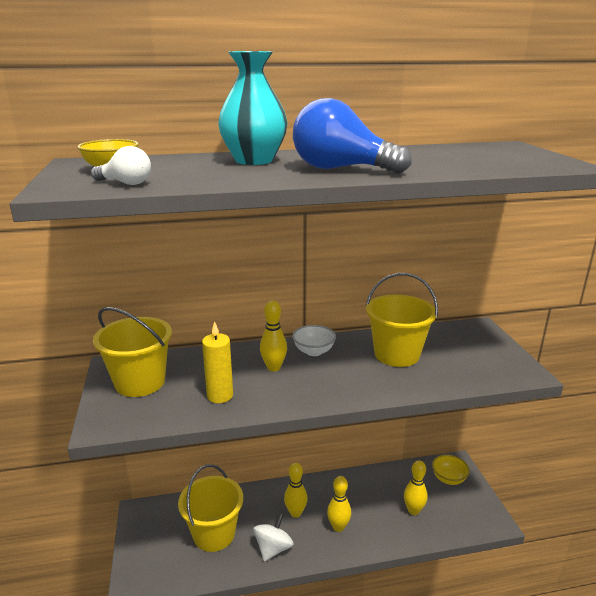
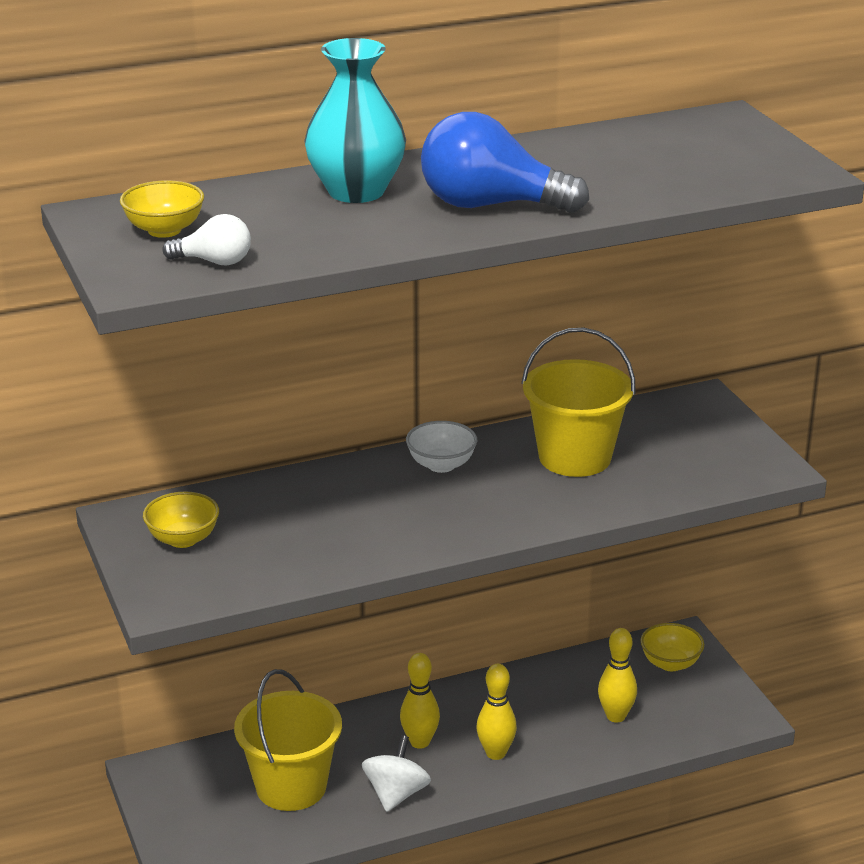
camera: 10 degrees left, 5 degrees up
yellow bucket [93,307,172,397] -> yellow bowl [143,491,219,548]
yellow candle [202,321,233,403] -> none
yellow bowling pin [260,300,287,371] -> none

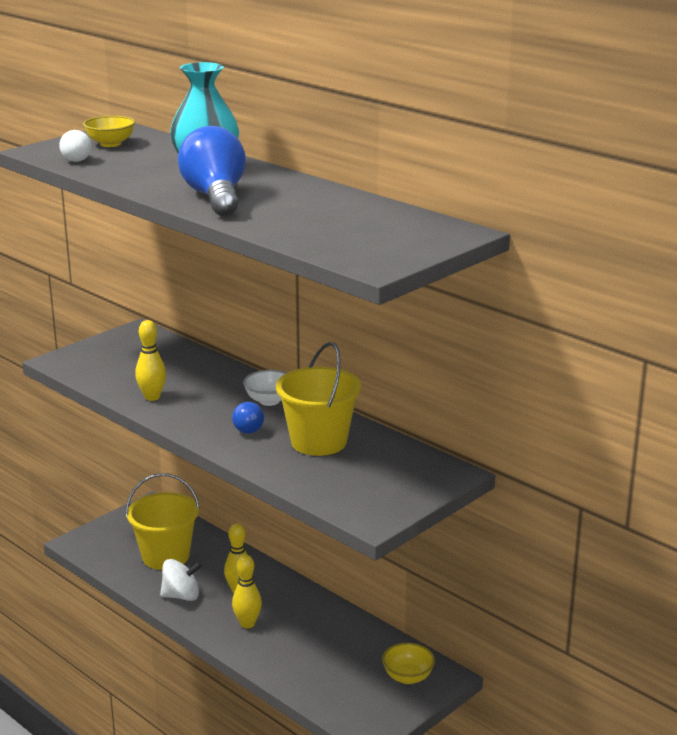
camera: 65 degrees right, 5 degrees down
yellow bowl [143,491,219,548] -> none
yellow bowling pin [598,628,637,723] -> yellow bowling pin moved to [135,320,166,401]
none -> blue light bulb [232,402,264,434]

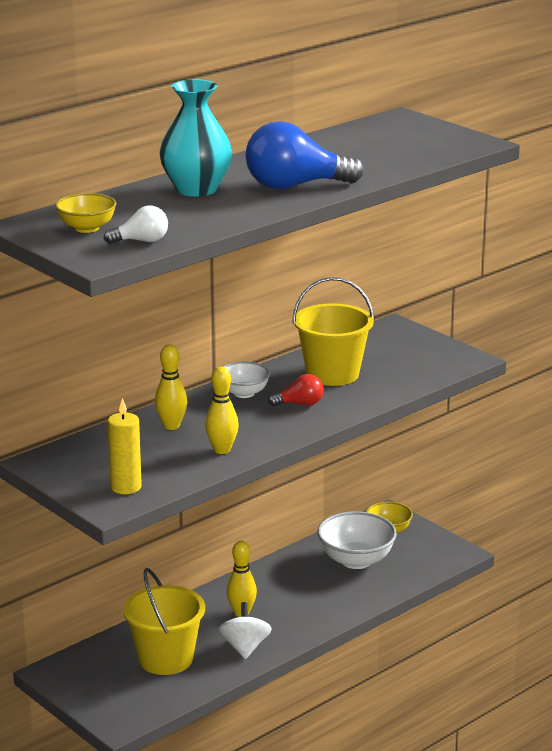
camera: 85 degrees left, 0 degrees up
blue light bulb [232,402,264,434] -> red light bulb [268,374,324,406]
yellow bowling pin [232,555,262,628] -> yellow bowling pin moved to [155,344,187,430]
none -> yellow candle [108,398,142,494]
none -> white bowl [317,511,397,569]

